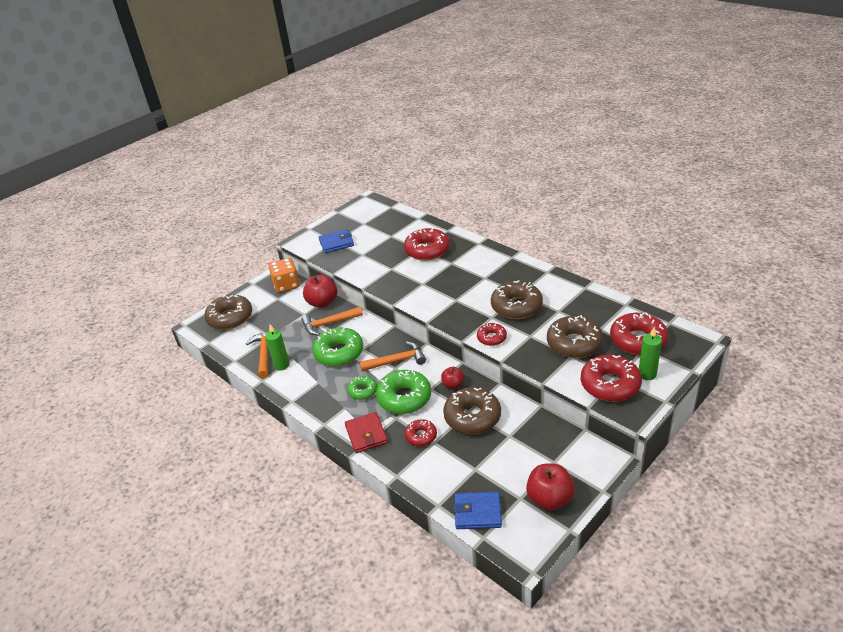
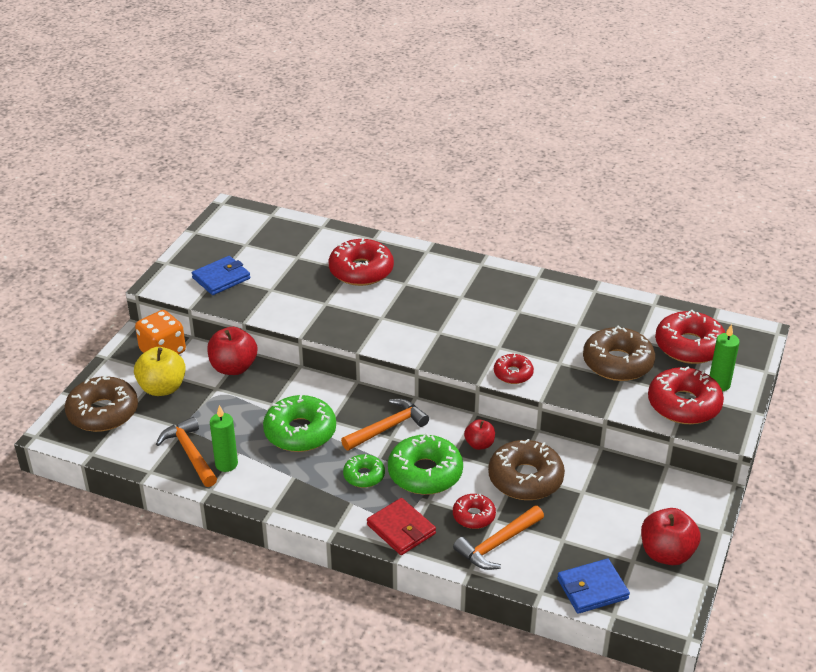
camera: 25 degrees left, 0 degrees up
orange hammer [301,307,363,336] -> orange hammer moved to [453,506,544,570]
brown donut [491,280,543,319] -> none
none -> yellow apple [134,347,186,396]

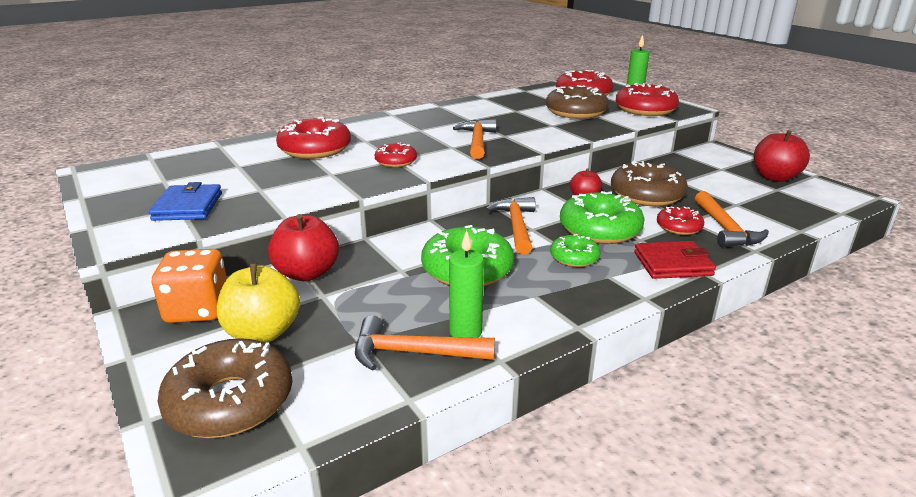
camera: 55 degrees left, 10 degrees down
red donut [494,354,534,384] -> red donut moved to [375,143,417,167]
blue wallet [557,559,630,614] -> none
none -> orange hammer [453,119,496,159]

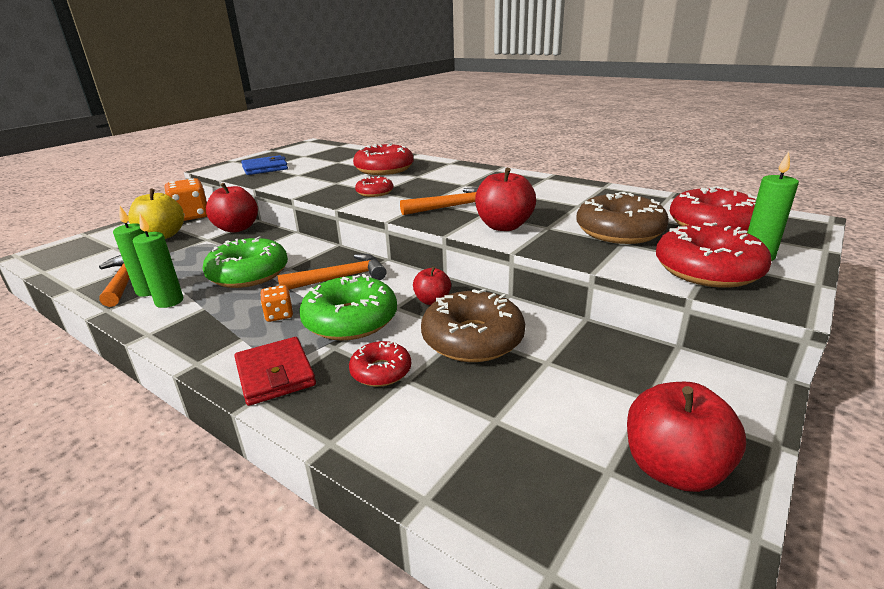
camera: 70 degrees right, 0 degrees up
brown donut [158,338,293,438] -> none
green donut [550,234,601,267] -> orange dice [260,285,293,322]
orange hammer [695,191,769,247] -> none
none -> green candle [133,214,183,308]
none -> red apple [475,168,536,231]

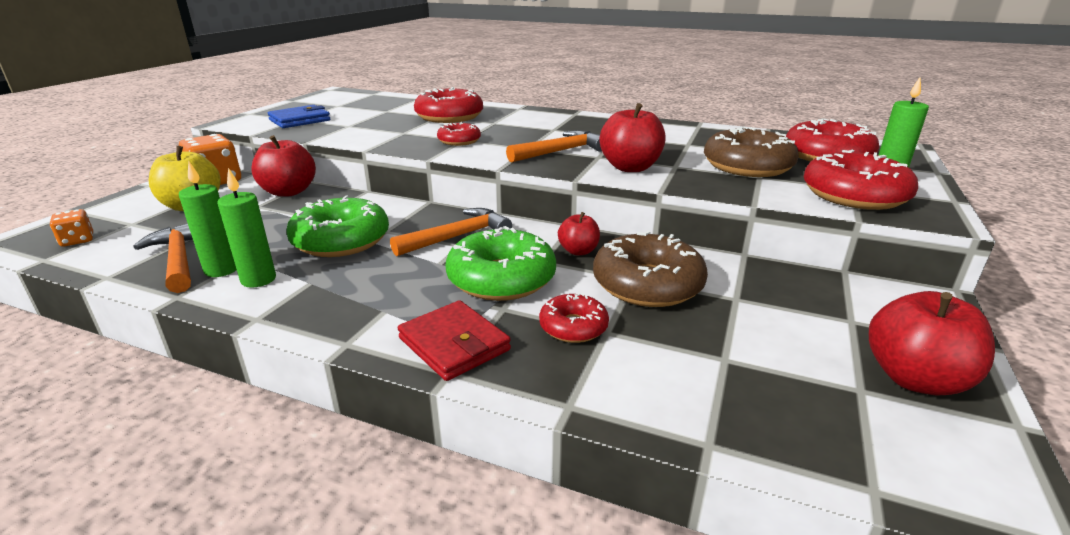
camera: 15 degrees left, 0 degrees up
orange dice [260,285,293,322] -> orange dice moved to [50,209,93,247]

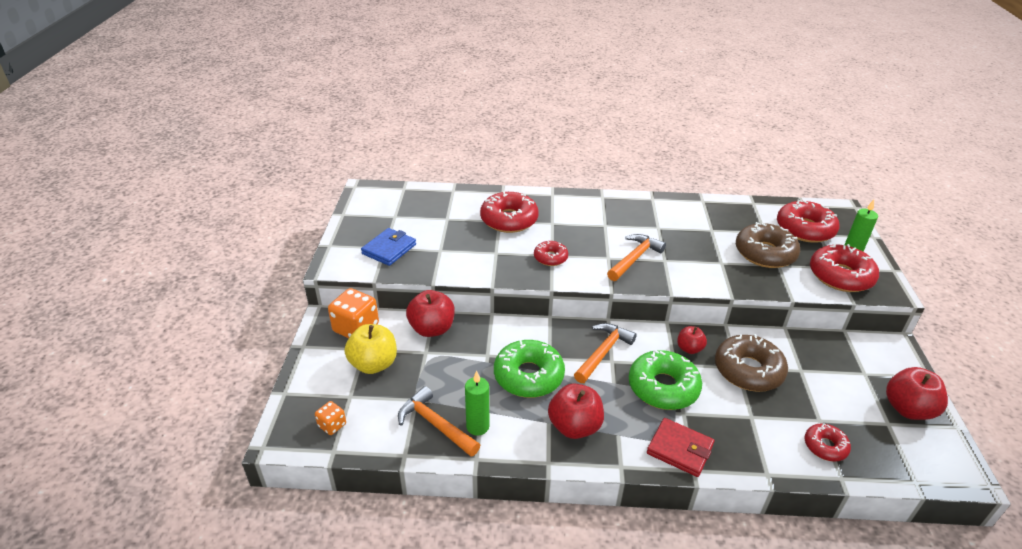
camera: 20 degrees left, 10 degrees up
green candle [217,168,276,288] -> none
red donut [539,293,609,343] -> red donut moved to [805,423,851,461]
red apple [600,103,666,172] -> red apple moved to [548,383,604,439]

